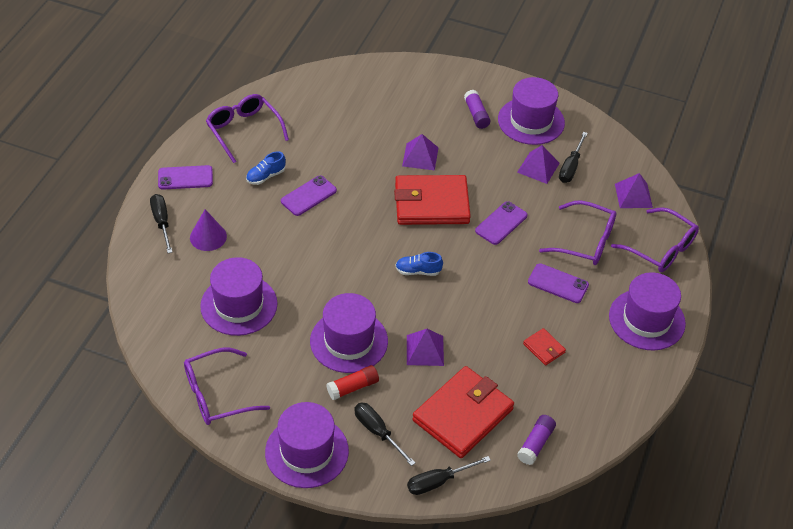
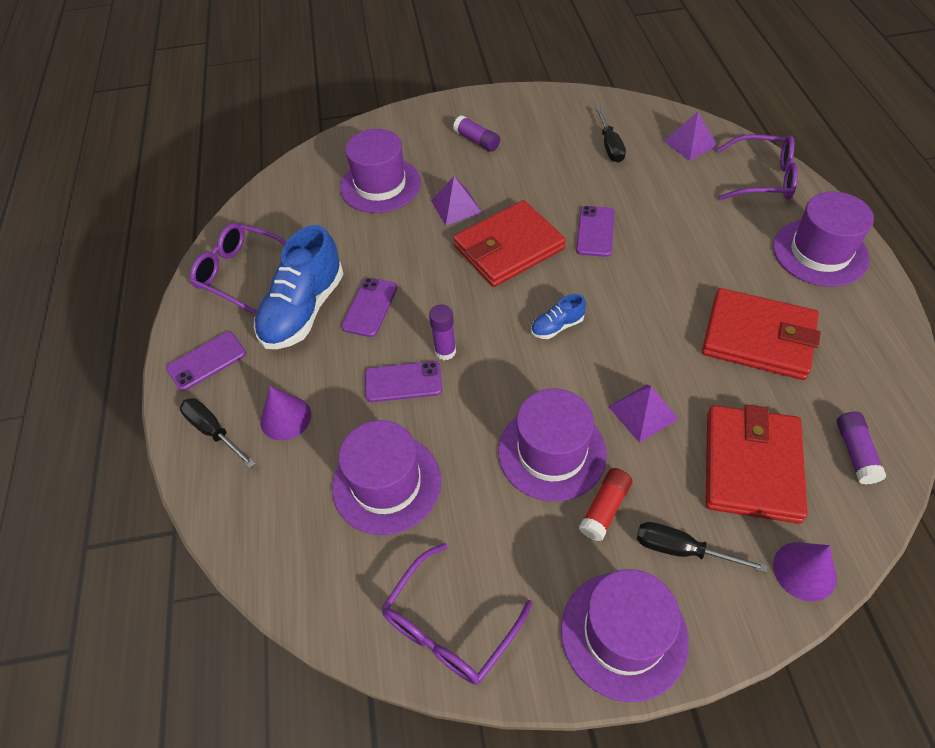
camera: 25 degrees left, 5 degrees up
blue shoe [246,151,286,185] -> blue shoe [254,225,344,349], size x2.19
black screwdriver [407,456,491,495] -> purple cone [773,542,837,602]
purple hat [498,77,565,145] -> purple hat moved to [340,129,421,213]
purple pyramid [517,145,560,184] -> none
red wallet [523,328,566,365] -> red wallet [702,288,821,380], size x2.30
purple phone [528,263,589,303] -> purple phone moved to [365,361,442,402]
purple glasses [539,201,616,265] -> none
none -> purple glue stick [429,304,456,360]

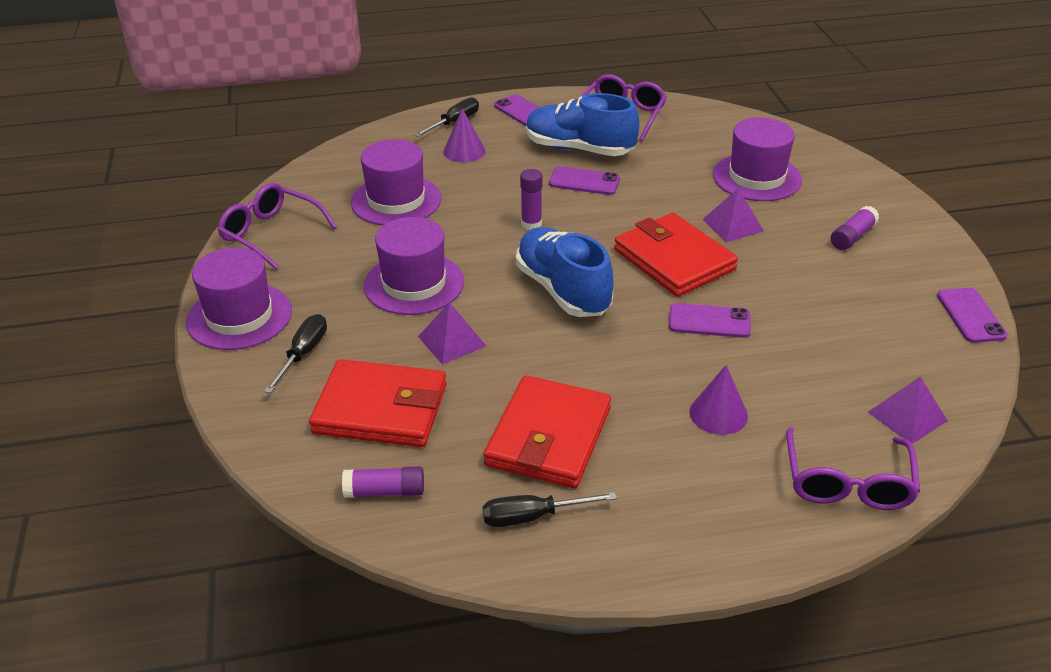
camera: 85 degrees right, 15 degrees down
purple phone [365,361,442,402] -> purple phone moved to [937,288,1008,343]
blue shoe [531,294,586,339] -> blue shoe [516,227,613,317], size x2.19
red glue stick [579,468,632,541] -> none
black screwdriver [595,106,626,162] -> black screwdriver moved to [482,492,617,527]
purple hat [773,192,874,287] -> none
purple cone [773,542,837,602] -> purple cone moved to [689,365,748,435]

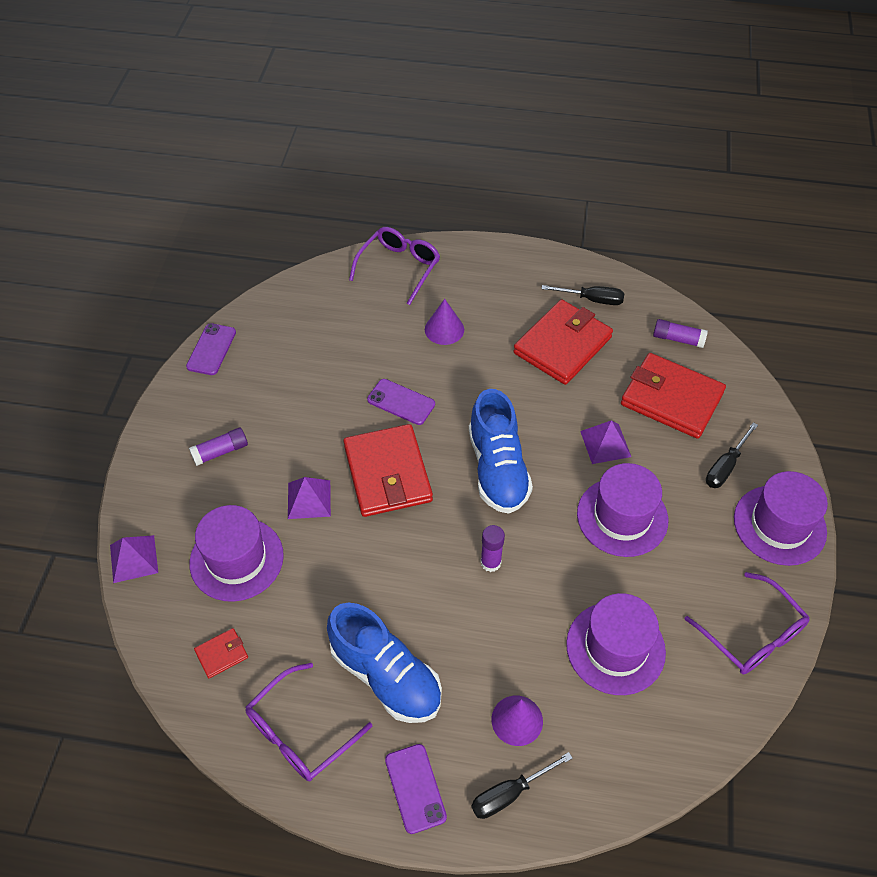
camera: 160 degrees left, 15 degrees up
purple phone [549,166,620,195] -> none
purple pyramid [868,377,948,444] -> purple pyramid moved to [110,535,158,583]
none -> red wallet [194,628,248,678]

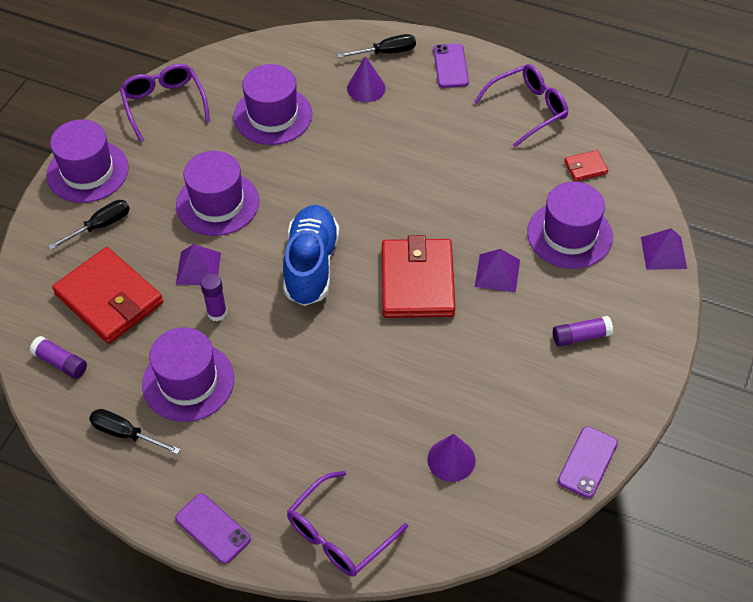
camera: 165 degrees left, 0 degrees up
blue shoe [327,603,442,723] -> none
purple phone [367,379,435,425] -> purple phone moved to [175,494,251,564]
purple cone [425,299,464,345] -> purple cone moved to [427,434,476,482]
purple glue stick [481,525,505,572] -> purple glue stick moved to [200,273,227,321]
red wallet [513,299,613,385] -> purple hat [142,327,234,422]

